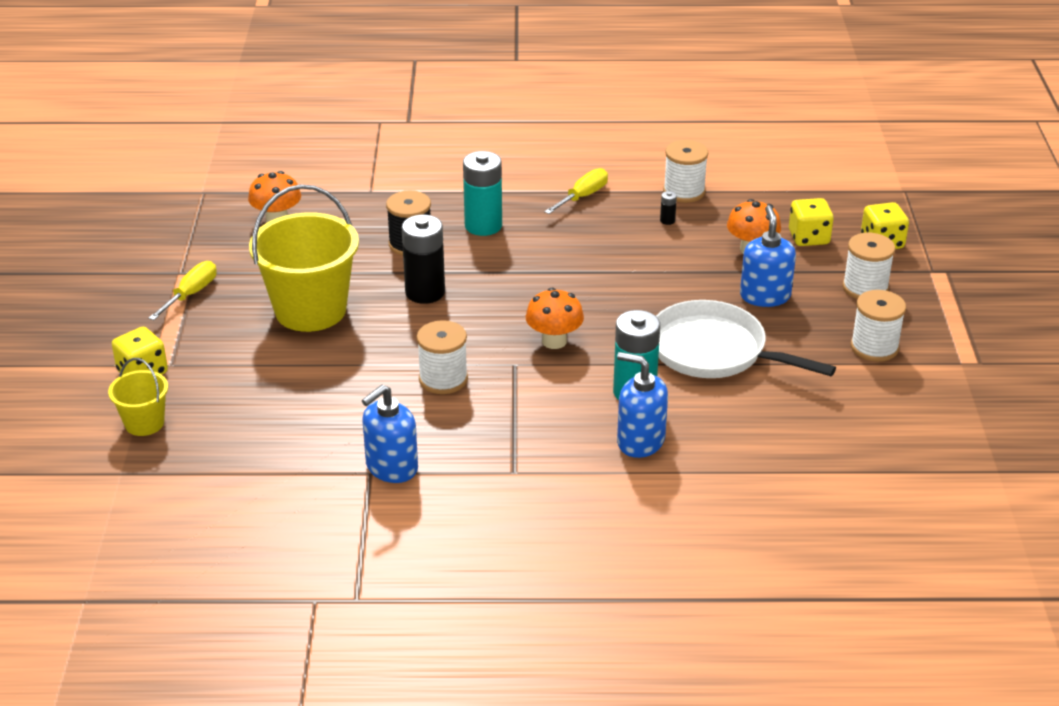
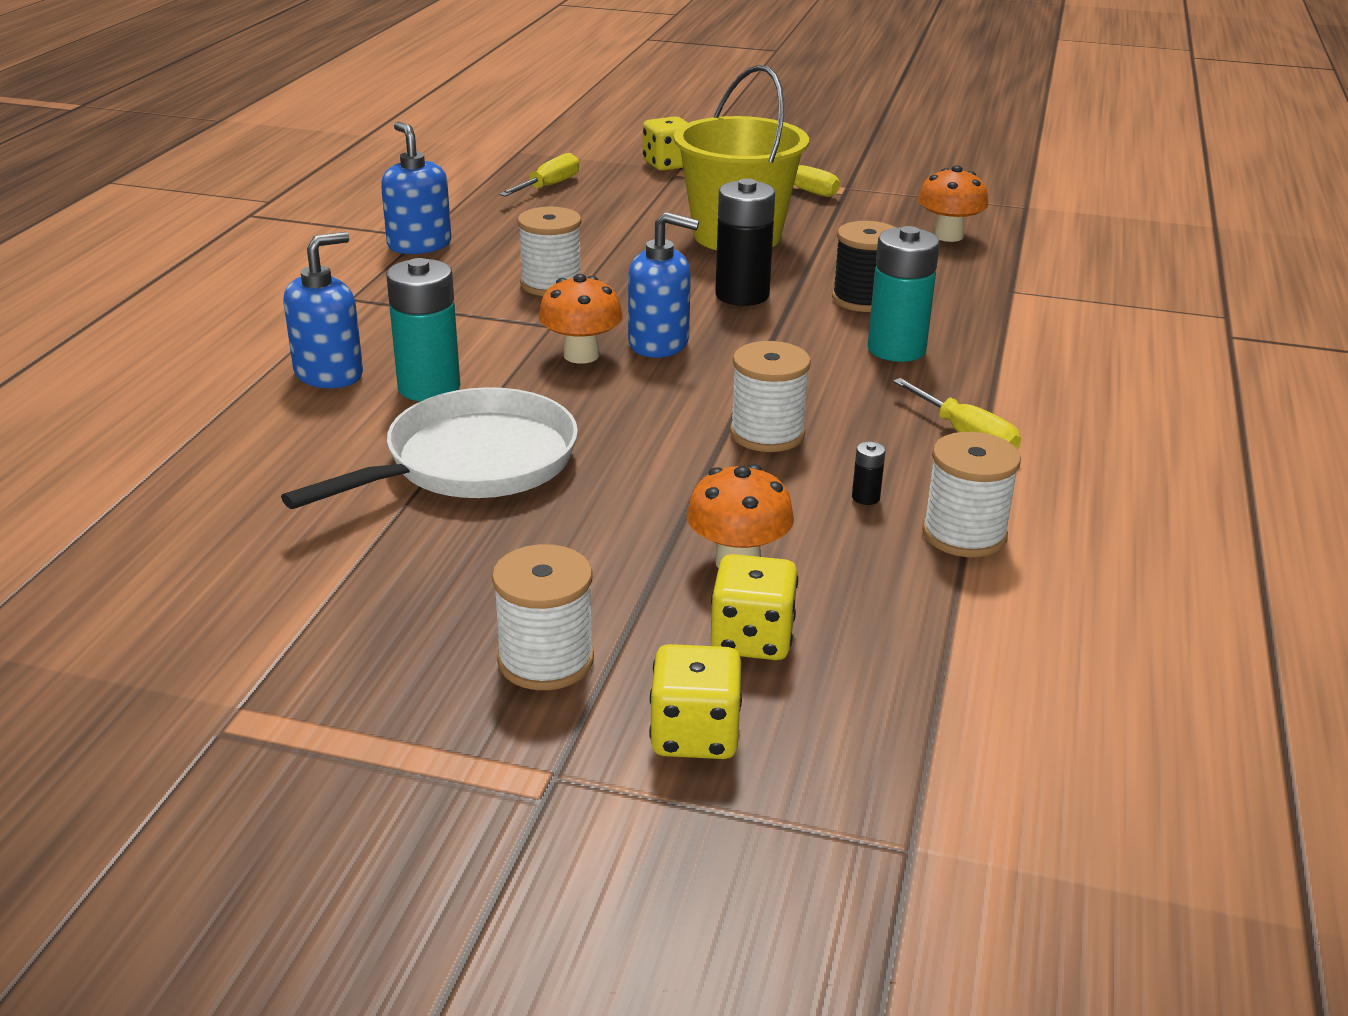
camera: 105 degrees right, 5 degrees down
yellow bucket [108,358,168,436] -> none
blue soap dispenser [740,206,796,307] -> blue soap dispenser moved to [628,212,699,358]
white spool [851,290,906,362] -> white spool moved to [730,341,811,452]
none -> yellow screwdriver [499,153,579,197]

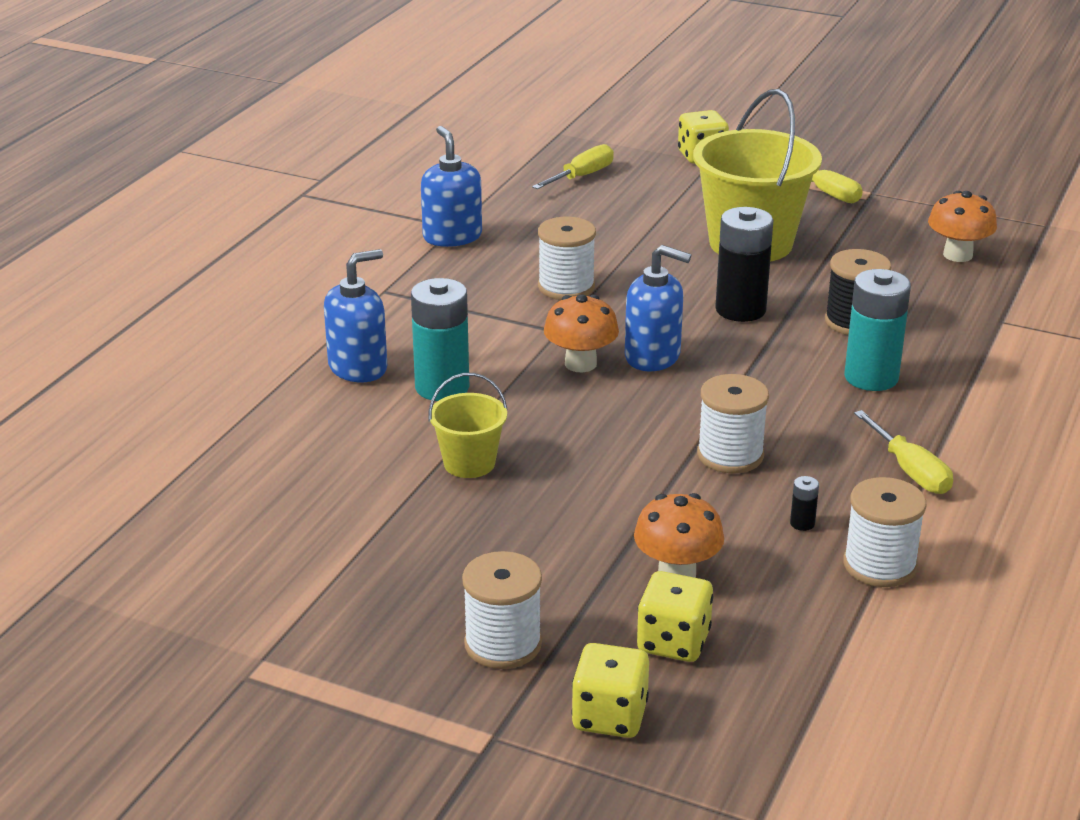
camera: 10 degrees right, 0 degrees up
white pan [281,387,578,509] -> yellow bucket [429,373,507,478]

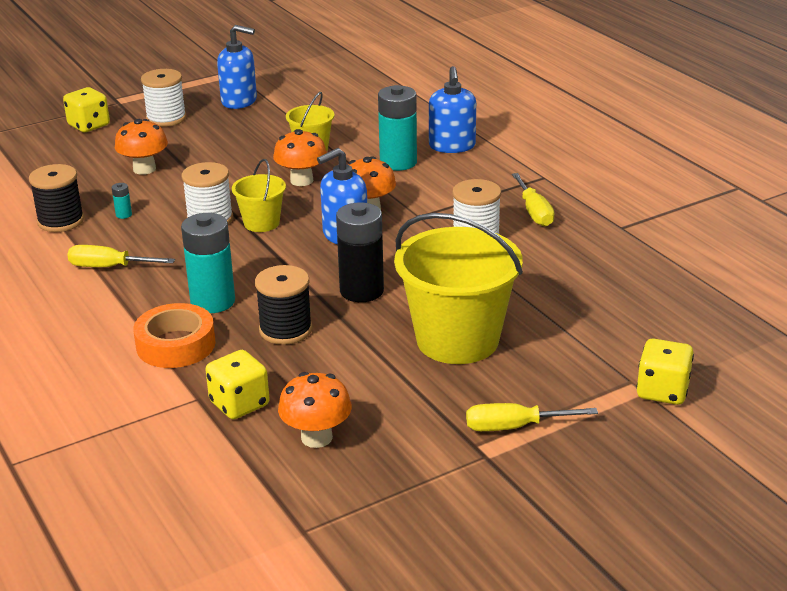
camera: 125 degrees right, 0 degrees up
blue soap dispenser [421,126,482,247] -> blue soap dispenser moved to [217,25,257,109]
yellow screwdriver [532,144,614,189] -> yellow screwdriver moved to [512,173,555,227]
yellow dice [637,571,713,662] -> yellow dice moved to [205,350,270,419]
black battery [790,476,819,531] -> turquoise battery [112,183,132,219]
white spool [843,477,926,587] -> black spool [29,164,84,232]
none -> orange tape [133,303,216,368]
none -> yellow bucket [232,159,286,232]
none -> orange mushroom [273,129,327,186]

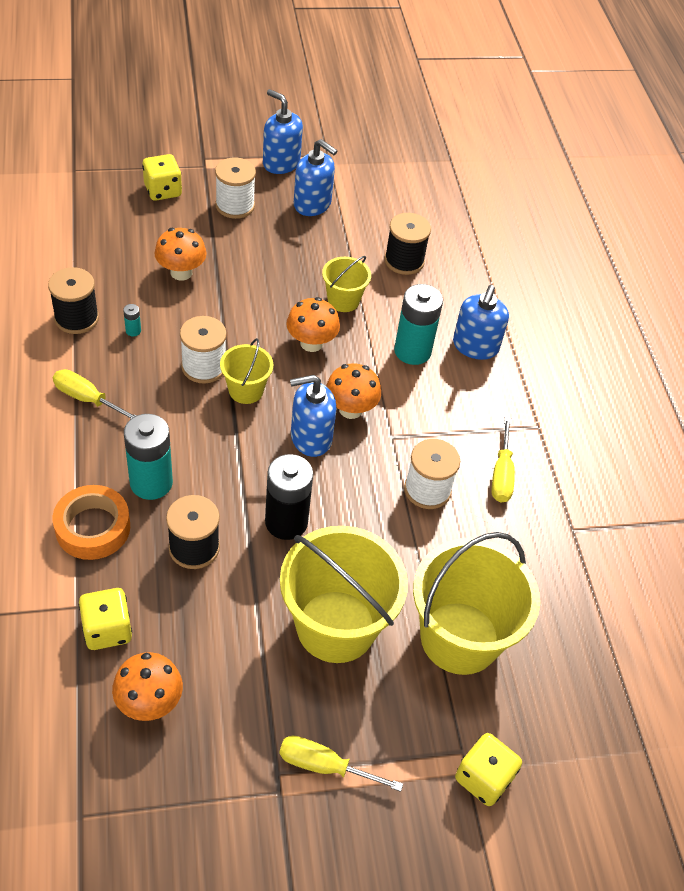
camera: 15 degrees right, 20 degrees up
none -> blue soap dispenser [263,89,303,174]
none -> black spool [385,213,431,275]
none -> yellow bucket [413,532,540,675]

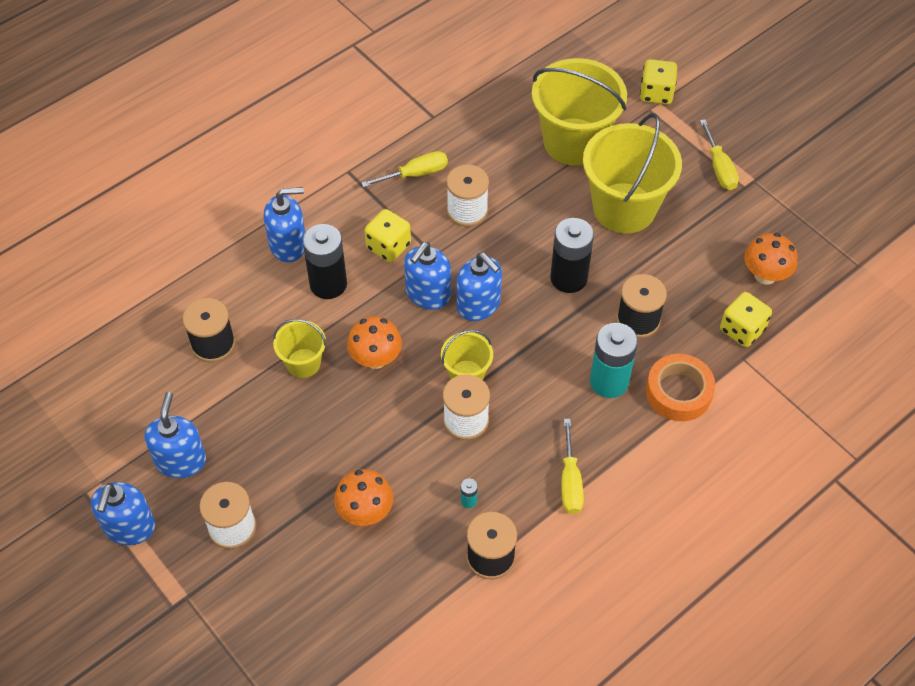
camera: 115 degrees left, 5 degrees up
yellow dice [142,154,182,201] -> yellow dice moved to [364,209,411,262]
orange mushroom [326,363,381,419] -> blue soap dispenser [404,242,451,310]
turquoise battery [394,284,443,365] -> black battery [303,224,347,299]

